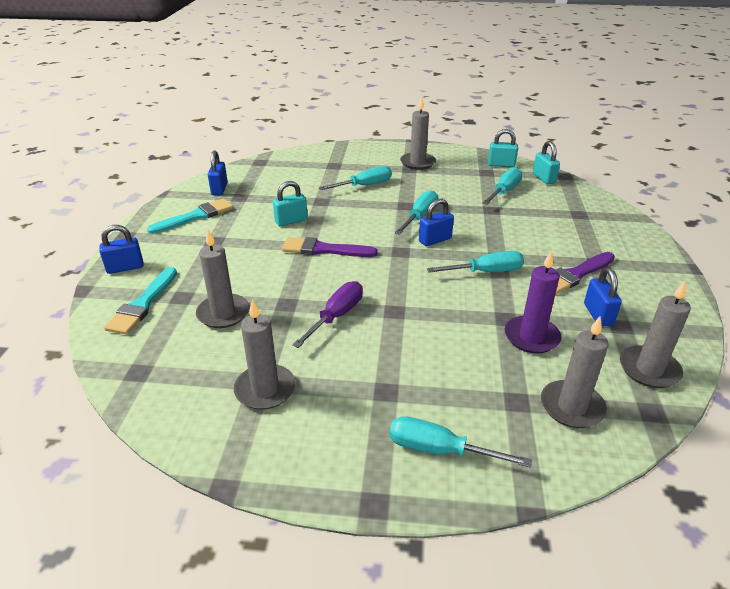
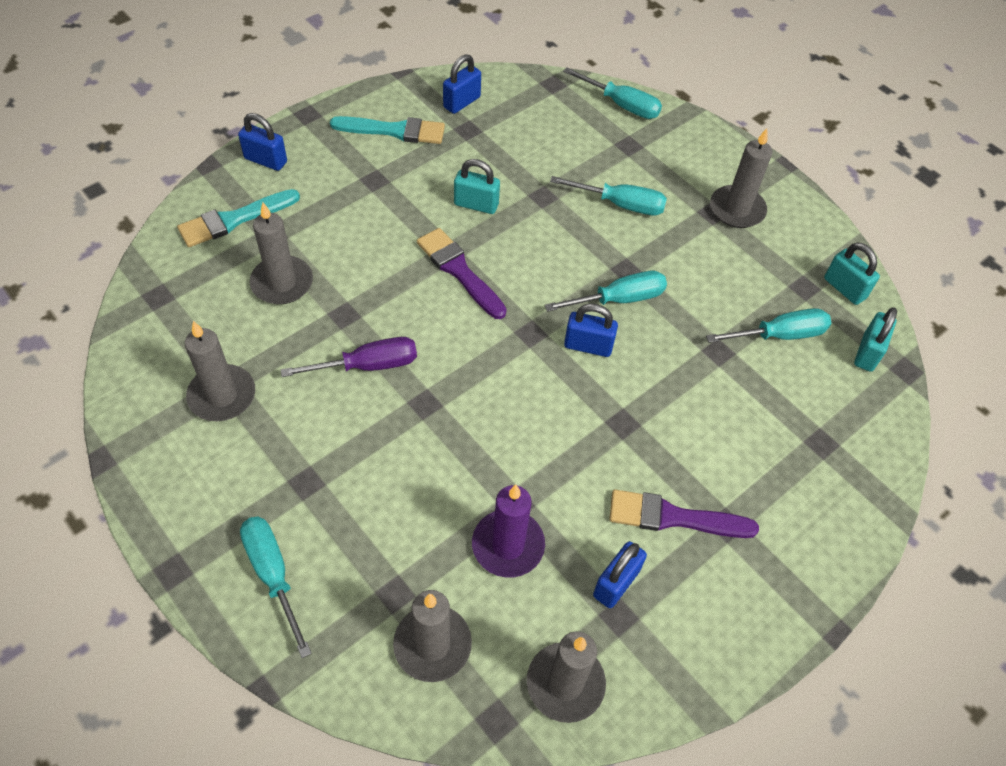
camera: 40 degrees right, 20 degrees up
turquoise screwdriver [427,251,524,273] -> turquoise screwdriver moved to [563,67,662,119]

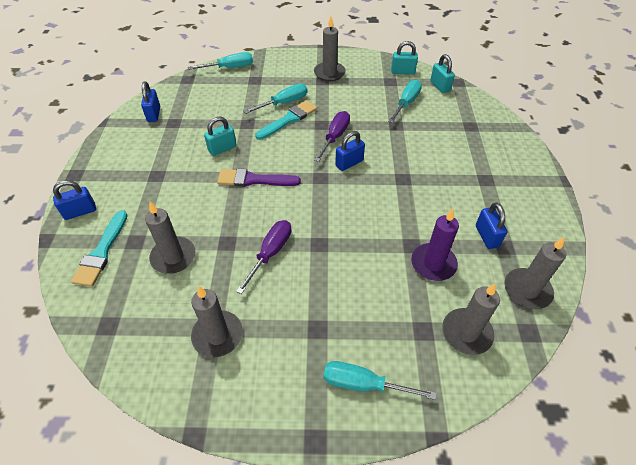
camera: 45 degrees left, 5 degrees down
turquoise brush [330,116,445,144] -> turquoise brush moved to [255,100,317,140]
turquoise screwdriver [545,271,667,312] -> purple screwdriver [314,111,350,162]
purple brush [609,490,759,538] -> none

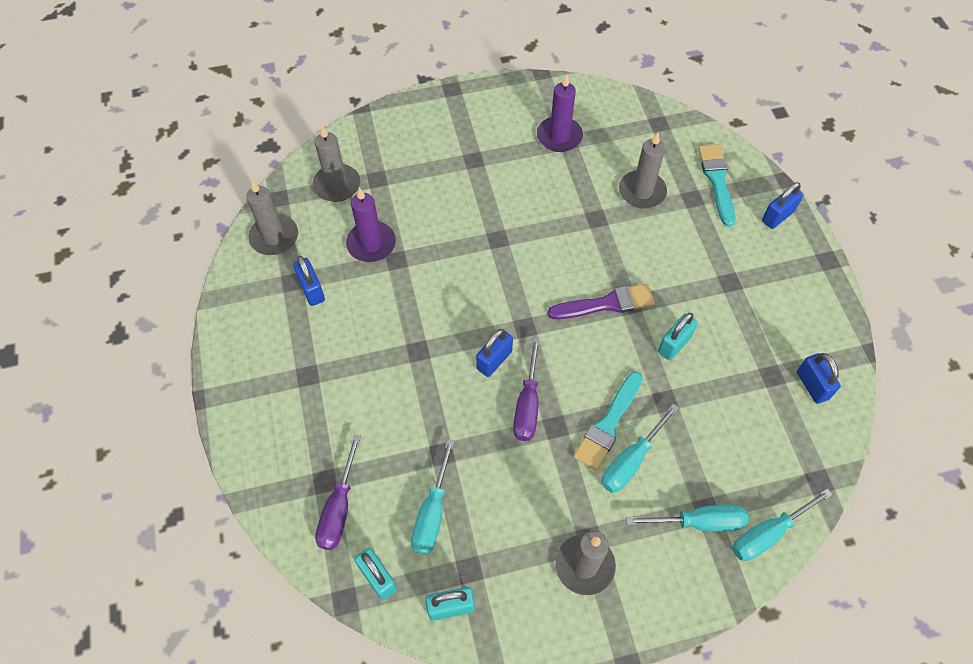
camera: 165 degrees right, 10 degrees up
grey candle [191,286,243,357] -> purple candle [537,74,583,152]
purple screwdriver [236,220,291,294] -> purple screwdriver moved to [315,435,361,550]
turquoise screwdriver [324,361,437,400] -> turquoise screwdriver moved to [626,505,749,531]

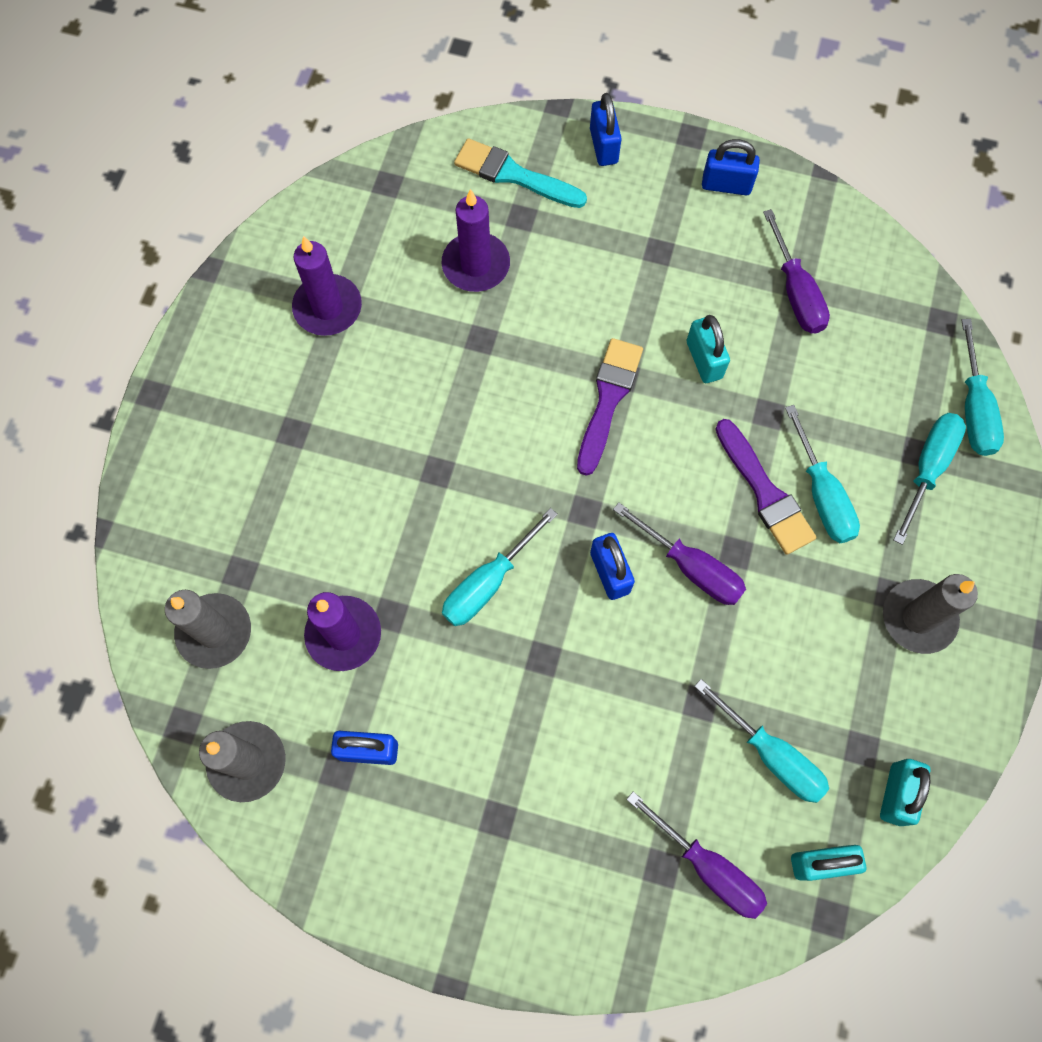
camera: 60 degrees left, 10 degrees up
turquoise brush [573,371,643,470] -> purple brush [715,419,817,555]
grey candle [619,132,667,209] -> purple candle [442,189,510,292]
blue padlock [797,353,841,404] -> blue padlock moved to [702,139,760,195]
none -> turquoise screwdriver [442,508,558,626]
none -> purple screwdriver [763,209,830,333]

